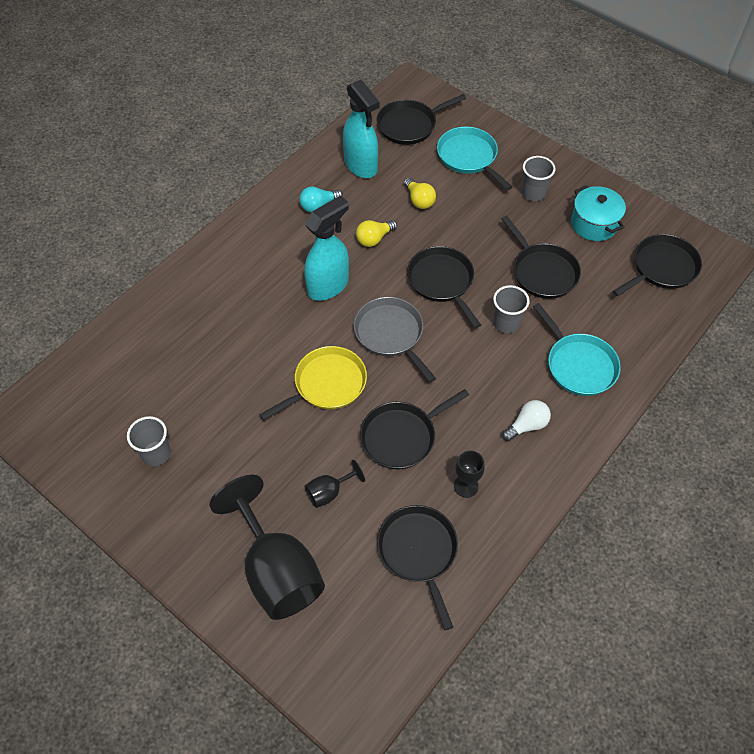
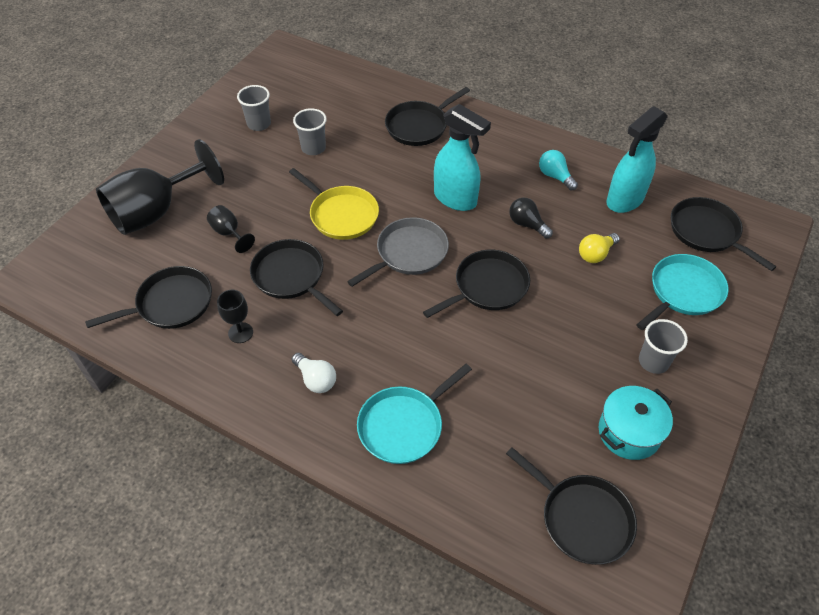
camera: 80 degrees right, 5 degrees down
yellow light bulb [356,220,397,247] -> black light bulb [509,197,553,238]
grey cup [493,285,530,333] -> grey cup moved to [293,108,327,155]
black pan [501,216,581,299] -> black pan moved to [385,87,470,146]

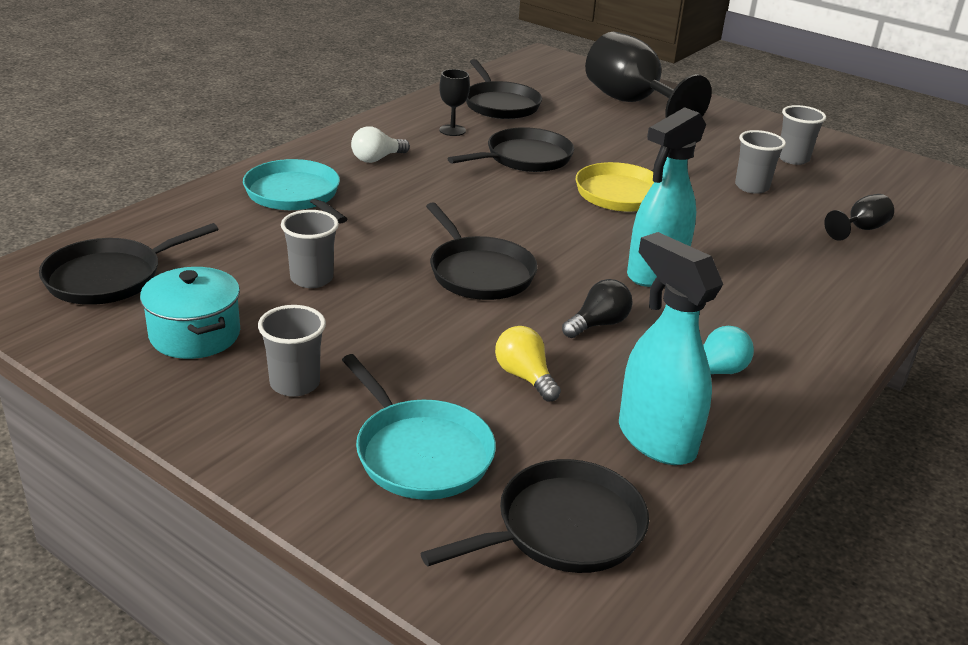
camera: 95 degrees right, 20 degrees down
black goblet [207,205,255,253] -> black goblet moved to [824,194,894,241]
grey pan [347,217,449,287] -> none
black pan [385,87,470,146] -> none
none -> grey cup [281,210,339,288]

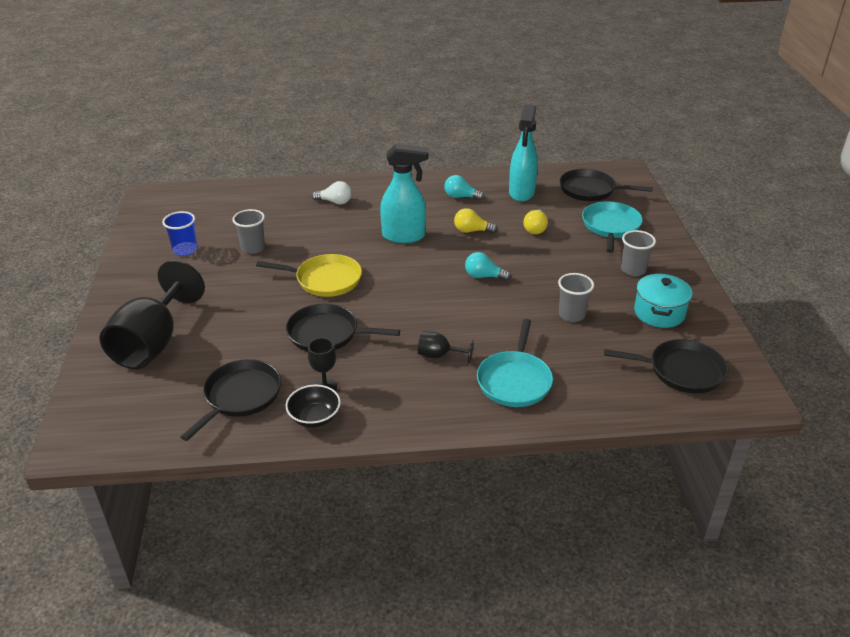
camera: 130 degrees left, 5 degrees up
white light bulb [351,126,410,163] -> white light bulb moved to [312,181,352,205]
black pan [426,203,538,300] -> turquoise light bulb [465,252,511,281]
black light bulb [562,279,633,338] -> yellow light bulb [454,208,498,233]
grey cup [779,105,826,165] -> blue cup [162,211,197,256]
black goblet [824,194,894,241] -> black goblet moved to [418,331,474,364]
none -> black bowl [286,385,341,428]

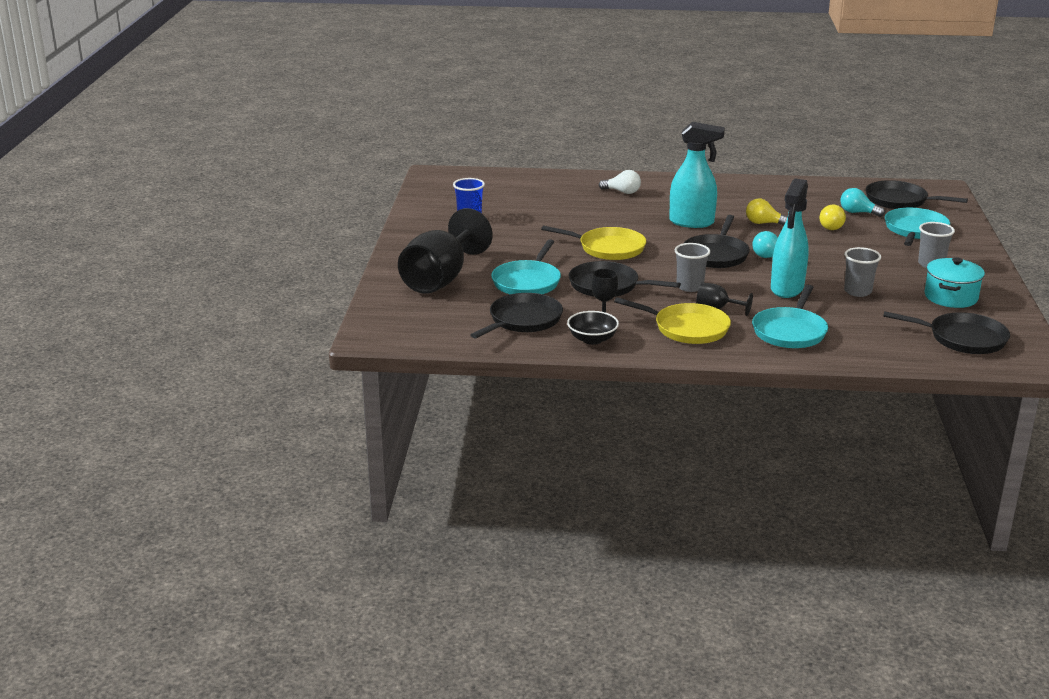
camera: 10 degrees right, 10 degrees down
grey cup [232,209,265,254] -> grey cup moved to [675,243,710,292]
turquoise light bulb [444,175,485,201] -> turquoise light bulb moved to [840,188,885,217]
turquoise spray bottle [509,104,538,202] -> turquoise spray bottle moved to [771,179,809,298]
none -> turquoise pan [491,239,561,294]
none -> yellow pan [614,297,731,344]
none -> black pan [684,215,750,268]

